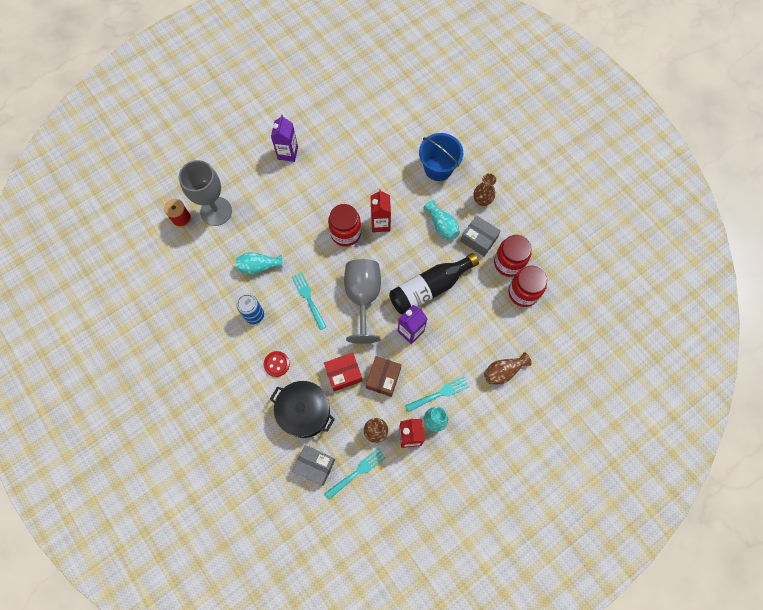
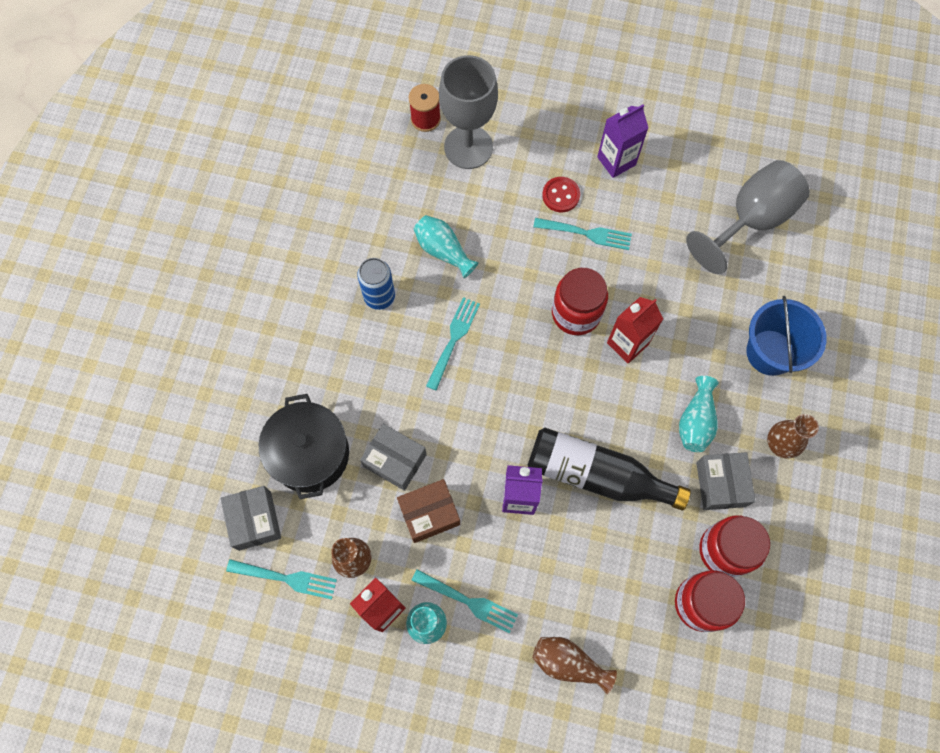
camera: 50 degrees right, 0 degrees up
red button [264,351,290,377] -> red button moved to [542,177,580,212]
red box [324,352,363,391] -> grey box [360,424,427,491]
grey goblet [344,259,381,344] -> grey goblet moved to [686,160,810,274]
none -> turquoise fork [533,218,632,250]

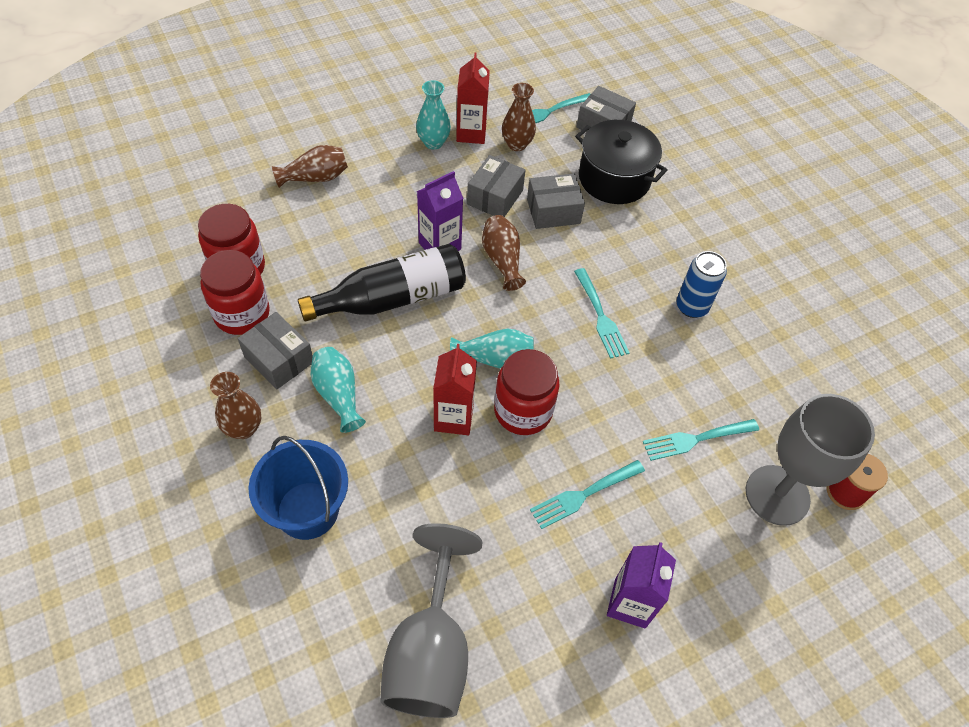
camera: 135 degrees right, 15 degrees down
brown box [397,479,460,543] -> grey box [467,155,525,217]
turquoise fork [411,569,518,634] -> turquoise fork moved to [643,419,759,461]
turquoise vase [414,215,479,278] -> turquoise vase moved to [450,329,534,369]
red button [542,177,580,212] -> none
none -> brown vase [482,215,526,291]

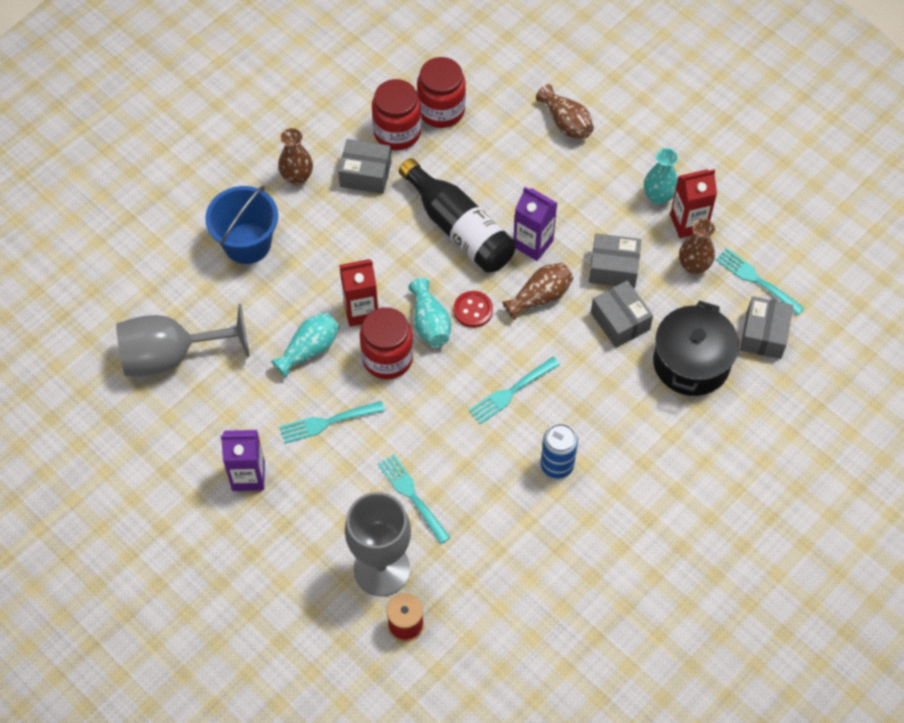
camera: 75 degrees right, 5 degrees up
grey box [238,312,313,389] -> grey box turned 75 degrees clockwise [338,139,391,194]
turquoise vase [311,347,366,433] -> turquoise vase moved to [271,312,339,377]
turquoise fork [530,460,645,529] -> turquoise fork turned 60 degrees counterclockwise [279,401,385,444]
none -> red button [454,291,493,328]

